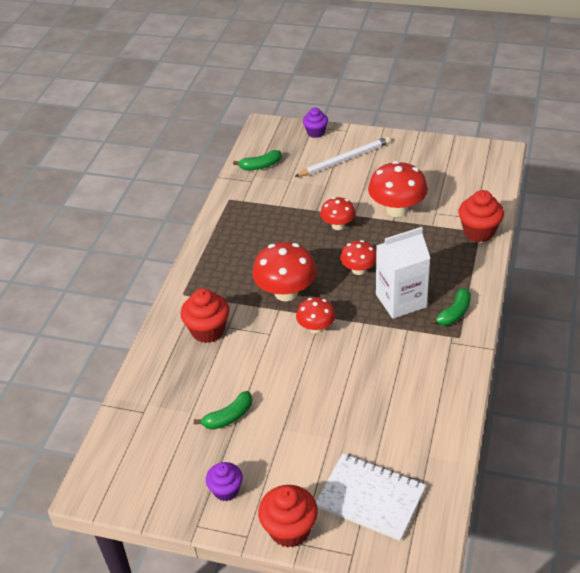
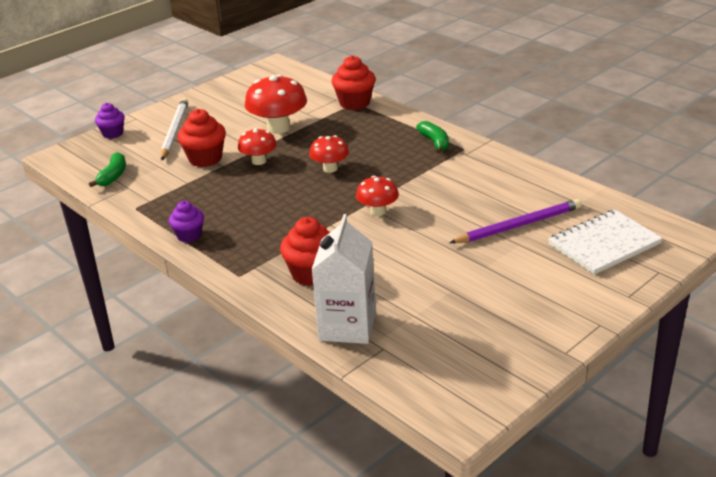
camera: 60 degrees left, 10 degrees down
green banana [194,391,252,430] -> none
purple cupcake [206,462,243,501] -> purple cupcake moved to [169,201,204,243]
red mushroom [252,242,317,301] -> none
red cupcake [258,485,318,548] -> red cupcake moved to [178,109,226,167]
white carton [376,227,430,319] -> white carton moved to [311,214,376,344]
none -> purple pencil [449,199,582,243]

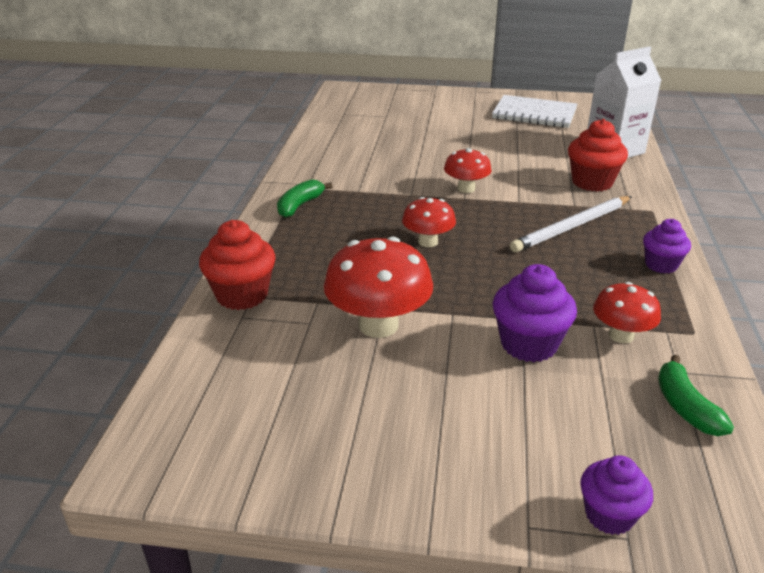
camera: 130 degrees left, 0 degrees up
green banana [89,152,126,187] -> green banana turned 75 degrees counterclockwise [658,355,734,436]
white pencil [161,98,188,161] -> white pencil moved to [510,196,632,253]
red cupcake [178,109,226,167] -> purple cupcake [493,264,577,362]
red mushroom [238,128,277,165] -> red mushroom moved to [593,282,661,343]
purple pencil [449,199,582,243] -> none
white notebook [548,209,663,275] -> white notebook moved to [492,95,577,128]

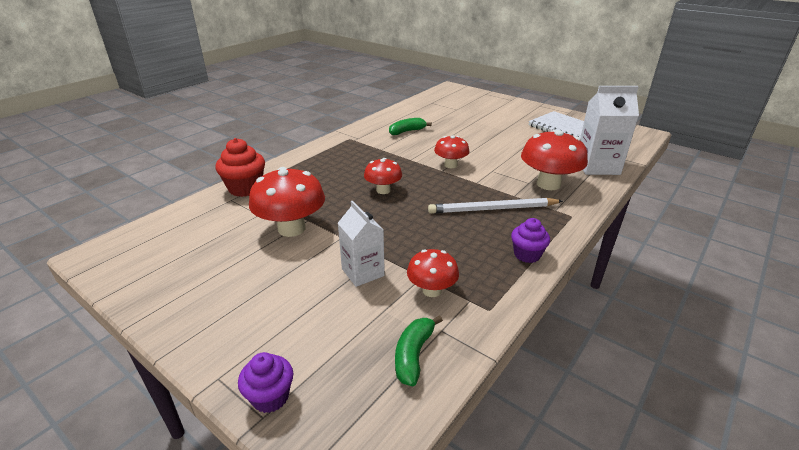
camera: 30 degrees right, 0 degrees up
green banana [277,179,333,218] -> green banana moved to [389,118,432,135]
purple cupcake [493,264,577,362] -> white carton [338,201,385,287]
red cupcake [568,119,628,192] -> red mushroom [521,130,588,190]

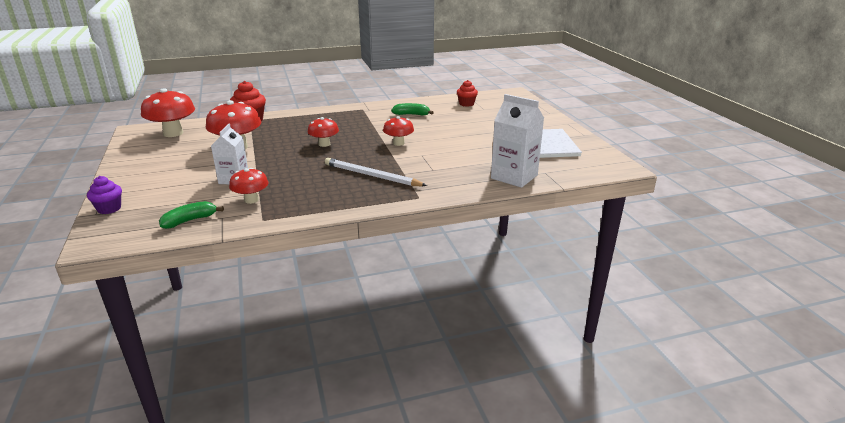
camera: 35 degrees right, 5 degrees down
purple cupcake [511,218,550,263] -> none
red mushroom [521,130,588,190] -> red mushroom moved to [141,88,195,137]
none -> red cupcake [457,80,478,107]

